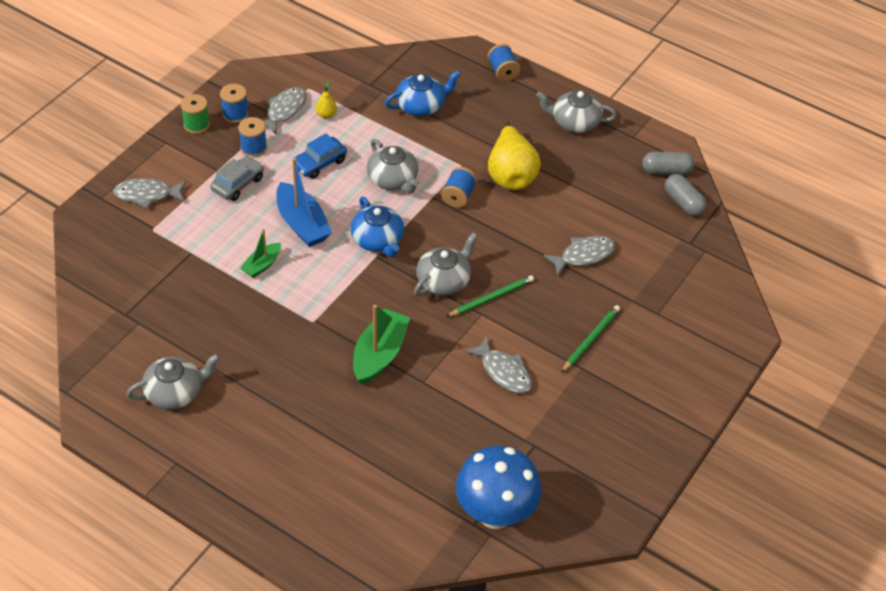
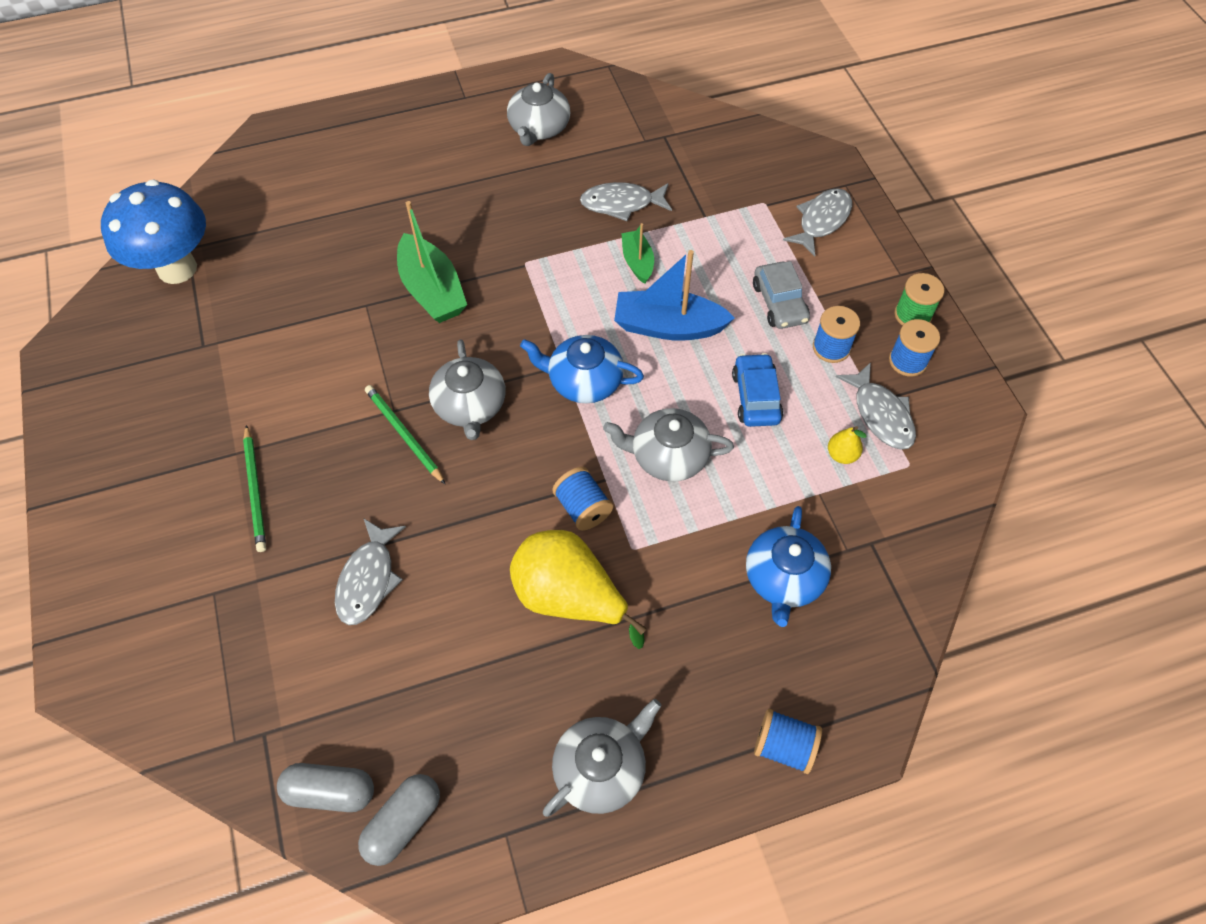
camera: 130 degrees right, 10 degrees up
green pencil [446,275,534,317] -> green pencil turned 135 degrees clockwise [365,385,445,484]
grey fish [464,336,532,393] -> grey fish moved to [580,182,672,221]

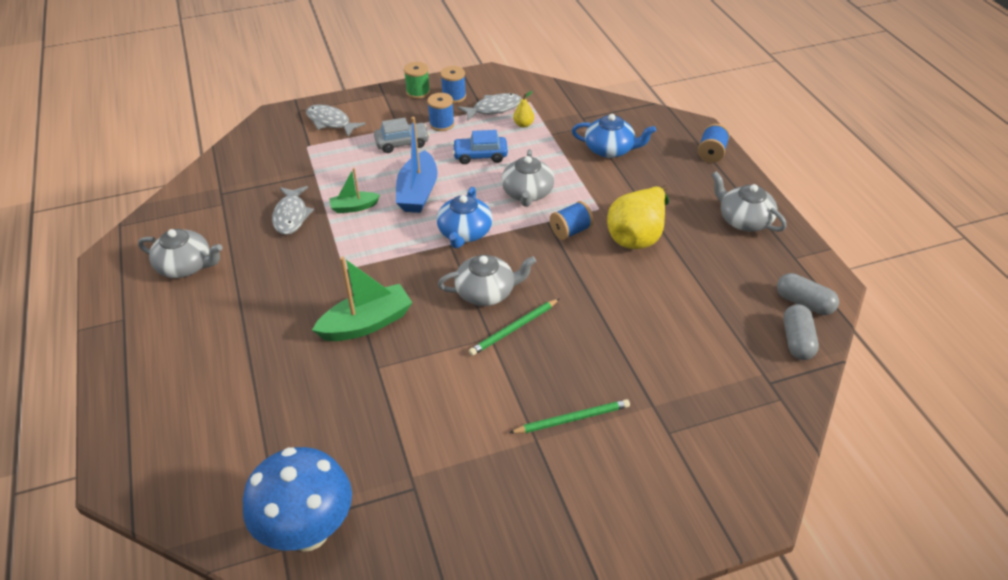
camera: 90 degrees left, 15 degrees down
grey fish [335,519,406,625] -> none

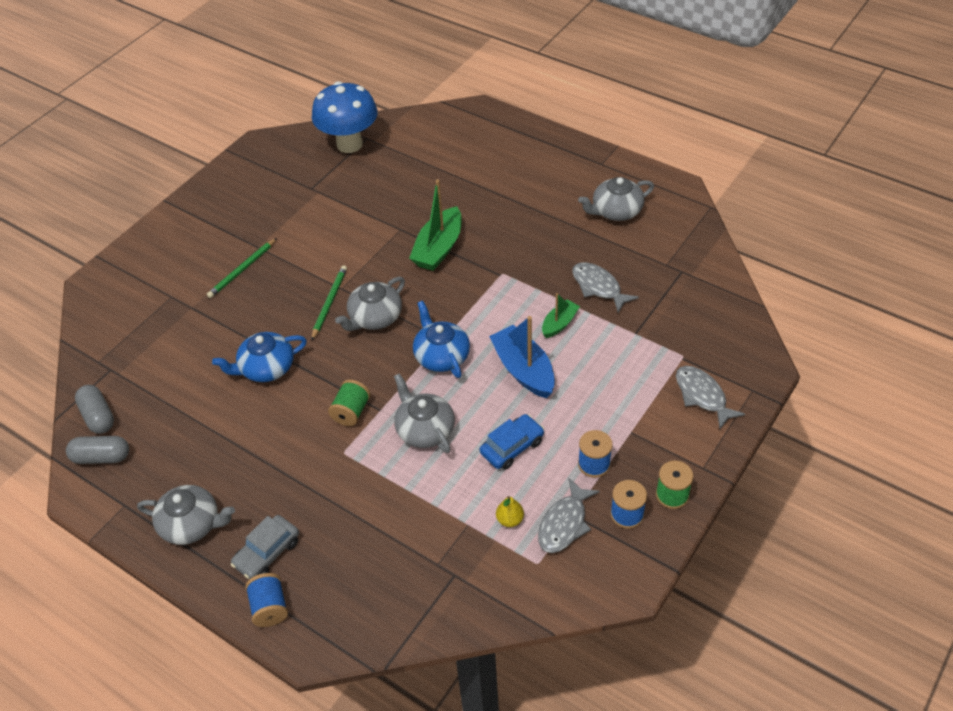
camera: 145 degrees right, 5 degrees up
grey fish [306,104,366,137] -> grey fish turned 120 degrees counterclockwise [676,366,745,429]
grey car [374,118,429,153] -> grey car moved to [231,515,299,579]
blue spool [550,201,594,240] -> green spool [328,379,371,426]
blue teapot [572,114,656,158] -> blue teapot moved to [212,332,307,382]
yellow pear [607,185,669,249] -> none

